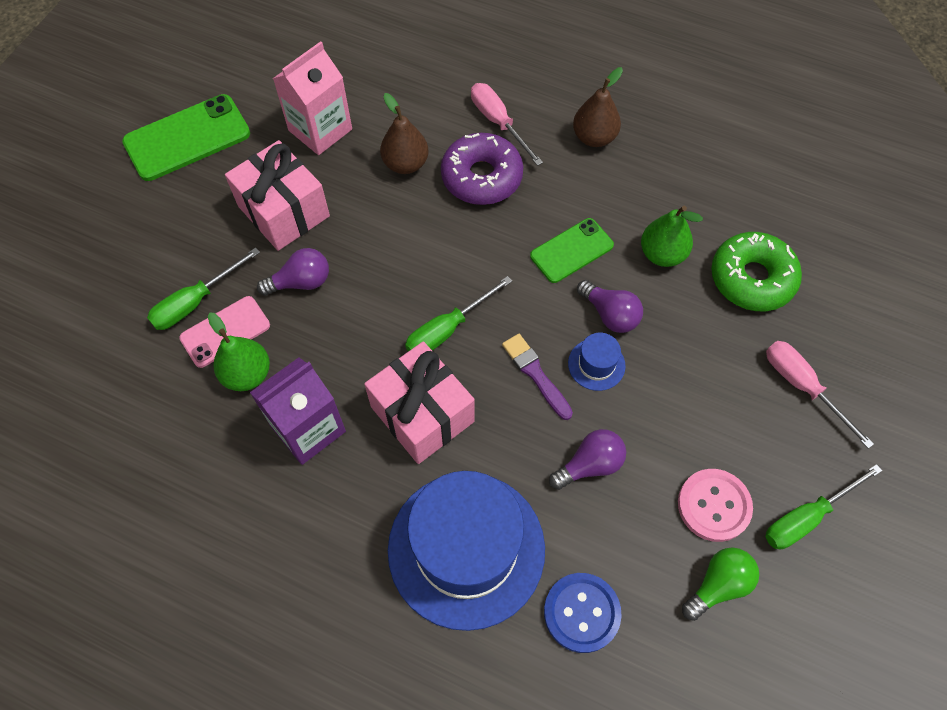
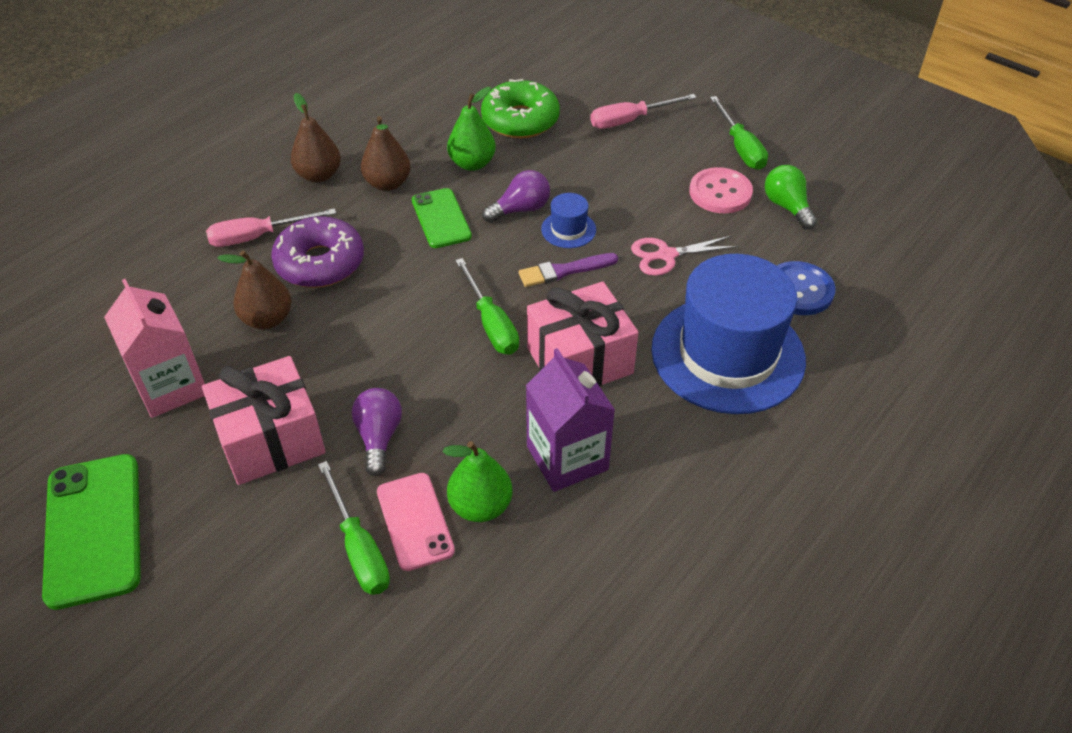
camera: 75 degrees left, 15 degrees down
purple light bulb [549,429,626,490] -> pink scissors [631,236,738,276]
none -> brown pear [361,116,411,191]

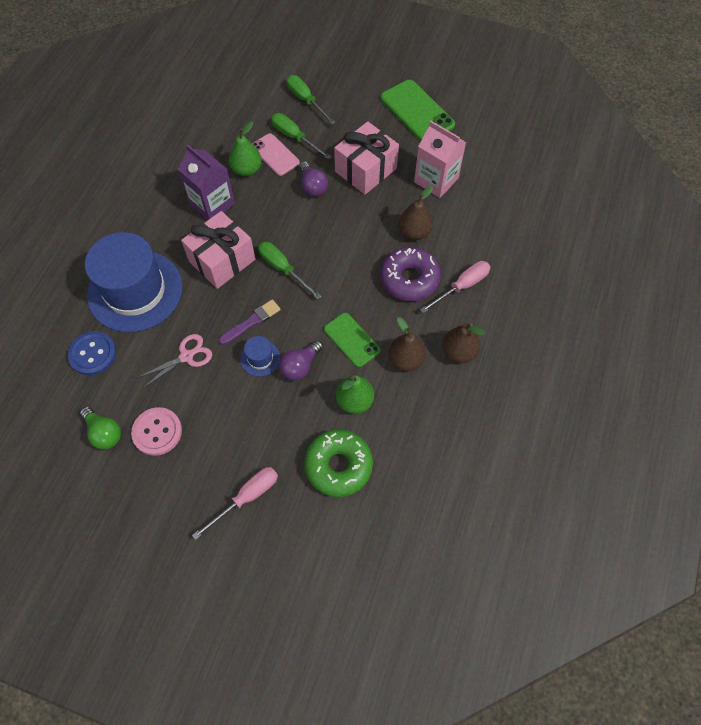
camera: 160 degrees right, 15 degrees up
green screwdriver [710,96,768,170] -> green screwdriver moved to [286,75,336,125]

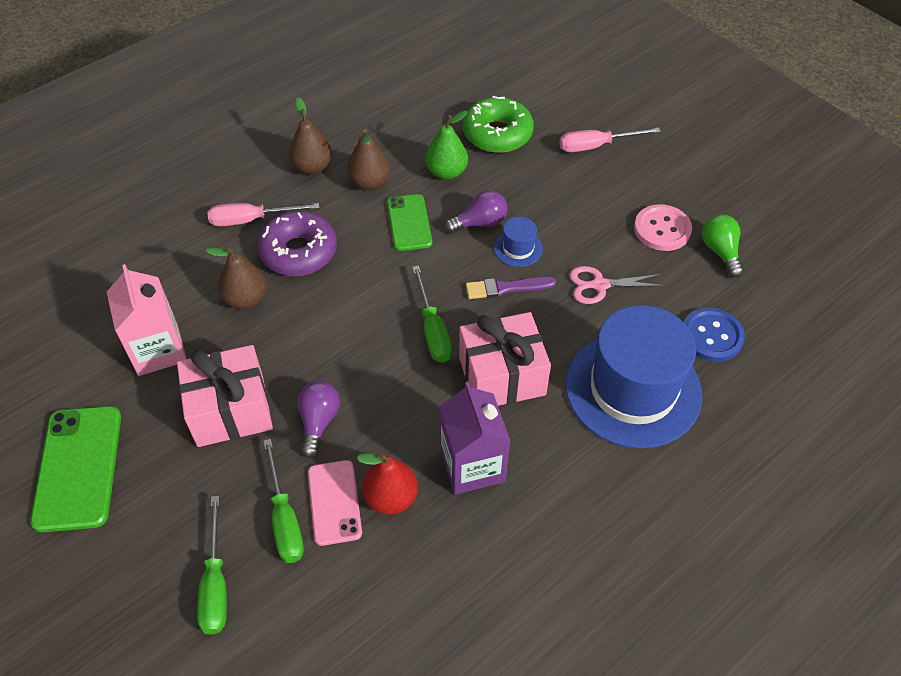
camera: 150 degrees left, 10 degrees down
green pear [229,121,262,176] -> red pear [357,452,418,514]

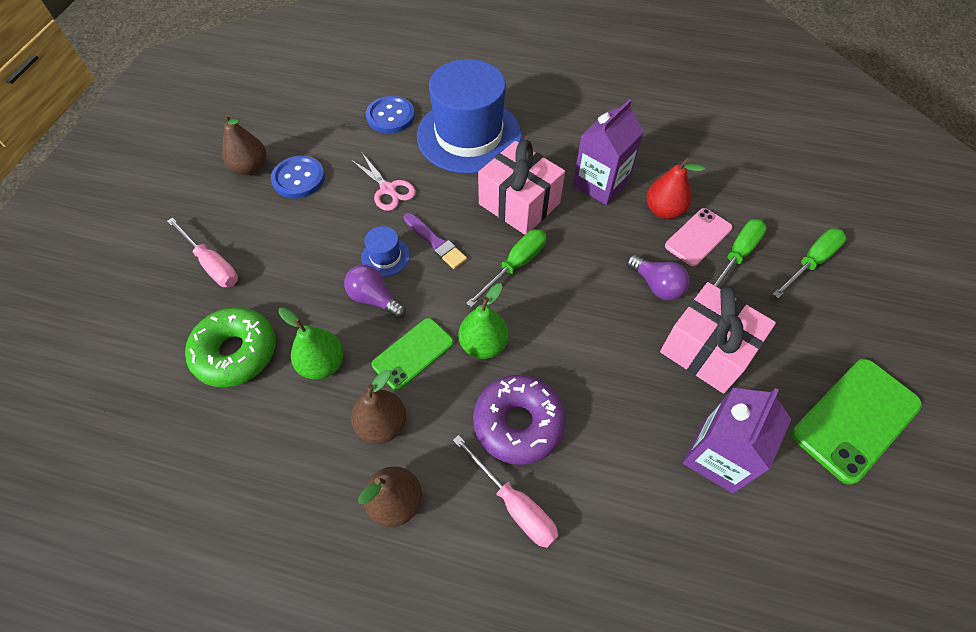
camera: 125 degrees left, 5 degrees up
pink carton [107,264,187,376] -> purple carton [683,388,791,494]
brown pear [205,246,267,309] -> brown pear moved to [222,113,266,175]
purple light bulb [297,381,340,458] -> purple light bulb turned 105 degrees counterclockwise [627,255,690,300]
pink button [634,204,692,251] -> blue button [271,156,325,199]
green light bulb [702,214,744,278] -> none
none -> green pear [458,283,509,359]

